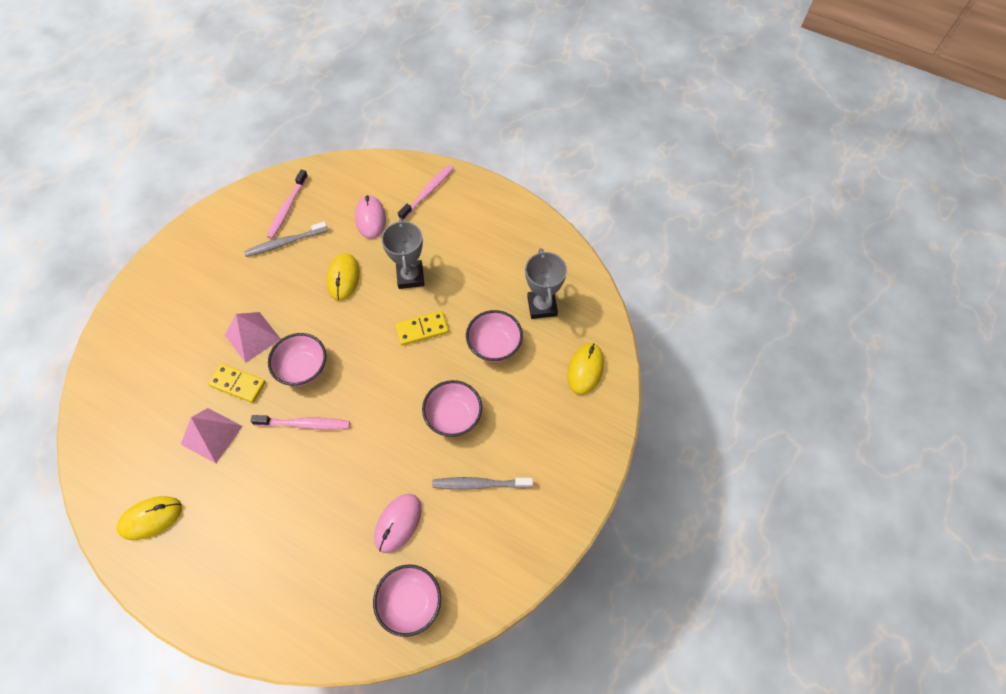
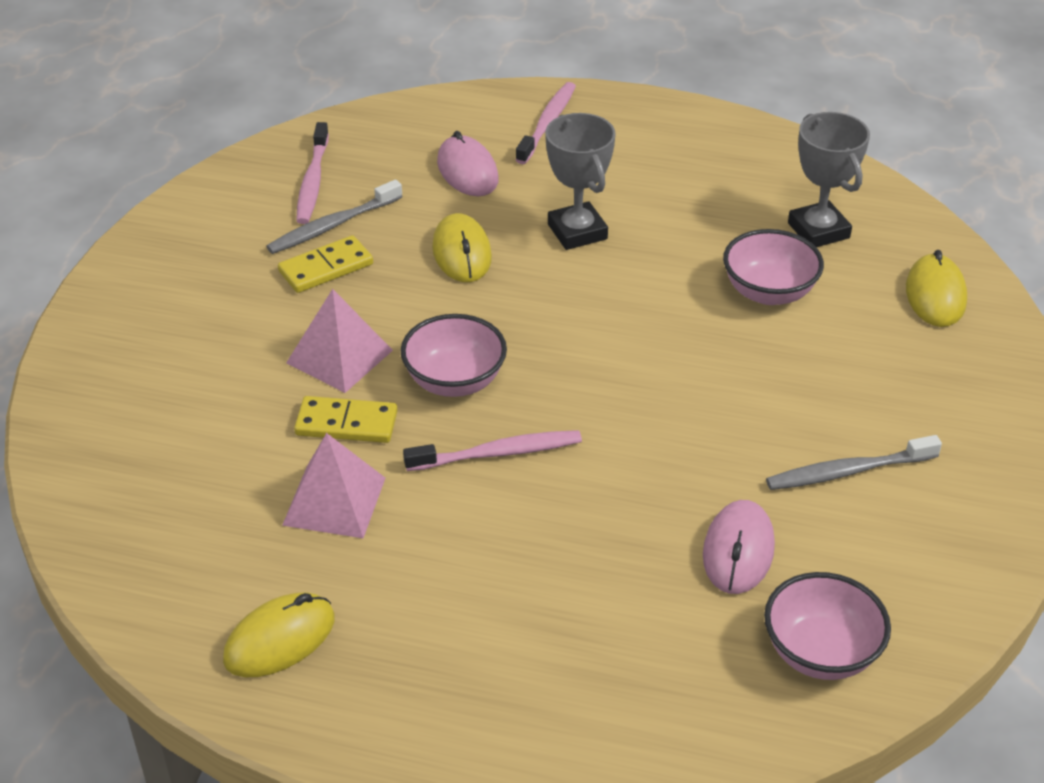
camera: 15 degrees left, 20 degrees down
yellow domino [395,311,449,346] -> yellow domino moved to [278,235,373,293]
pink bowl [422,380,482,437] -> none

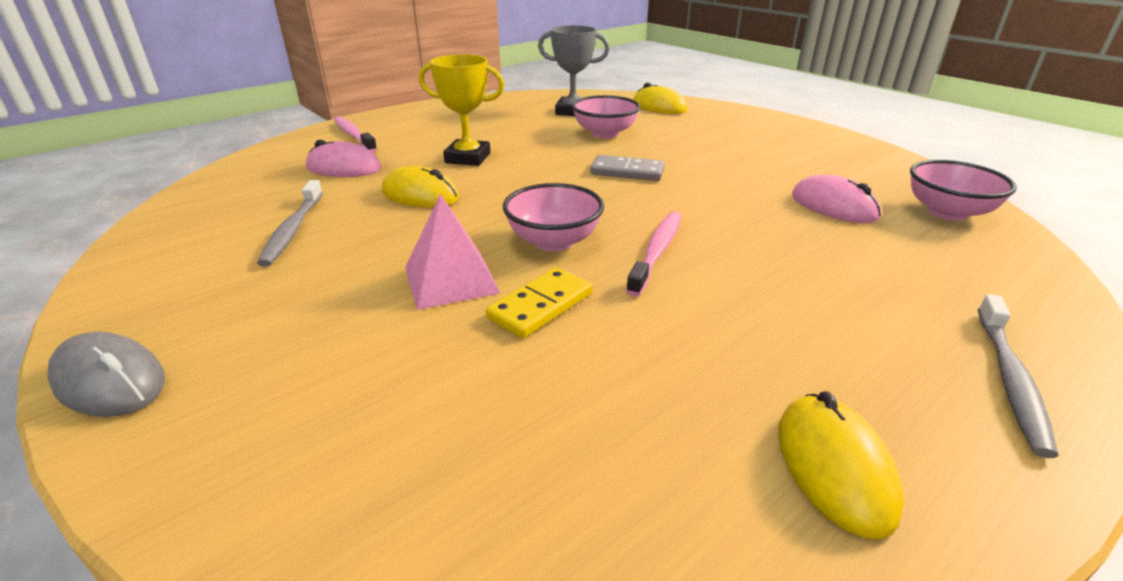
camera: 55 degrees left, 10 degrees down
yellow domino [278,235,373,293] -> none
pink pyramid [282,433,385,538] -> none
pink toothbrush [296,122,329,224] -> none
grey trophy [545,113,616,250] -> yellow trophy [419,54,505,166]
grey toothbrush [766,435,942,490] -> grey toothbrush moved to [977,294,1059,458]
none -> grey mouse [47,332,165,417]
none -> grey domino [590,155,665,181]

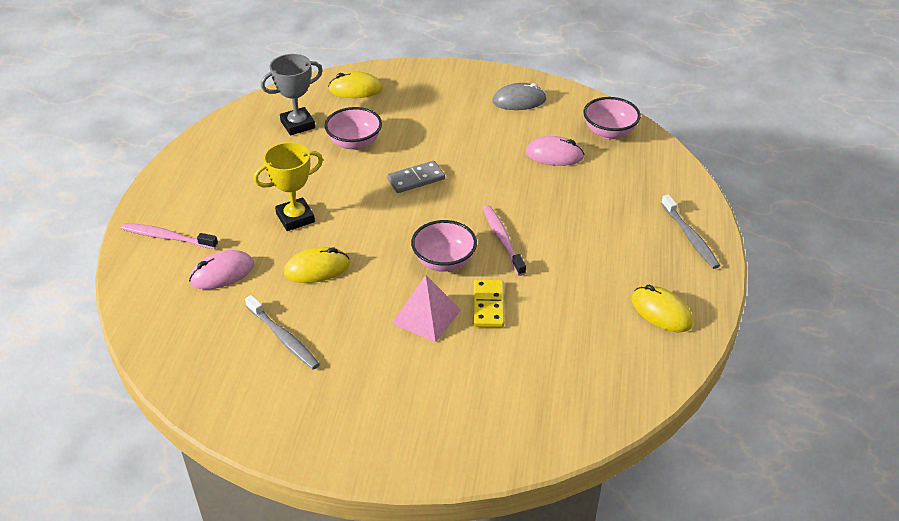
camera: 40 degrees left, 10 degrees up
grey mouse [47,332,165,417] -> grey mouse moved to [492,83,547,110]

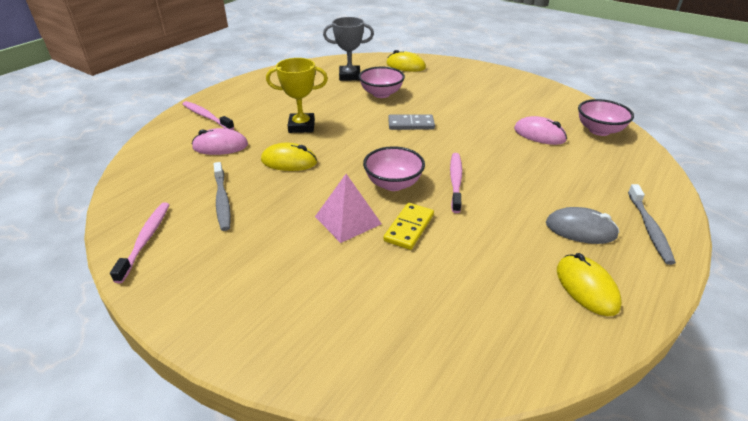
camera: 25 degrees right, 5 degrees down
grey mouse [492,83,547,110] -> grey mouse moved to [546,207,619,244]
none -> pink toothbrush [110,202,170,283]

